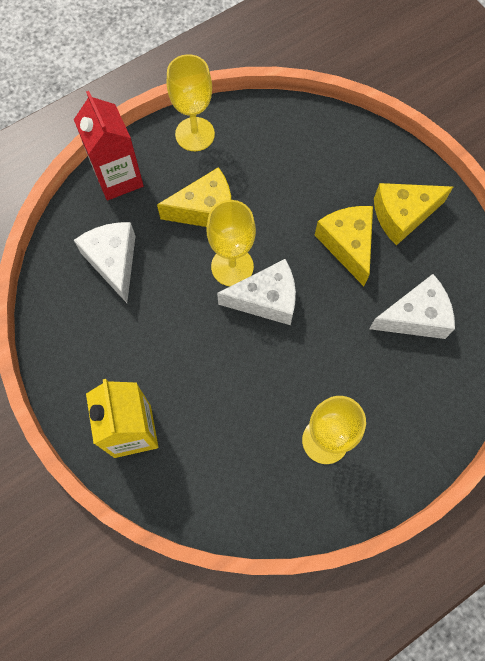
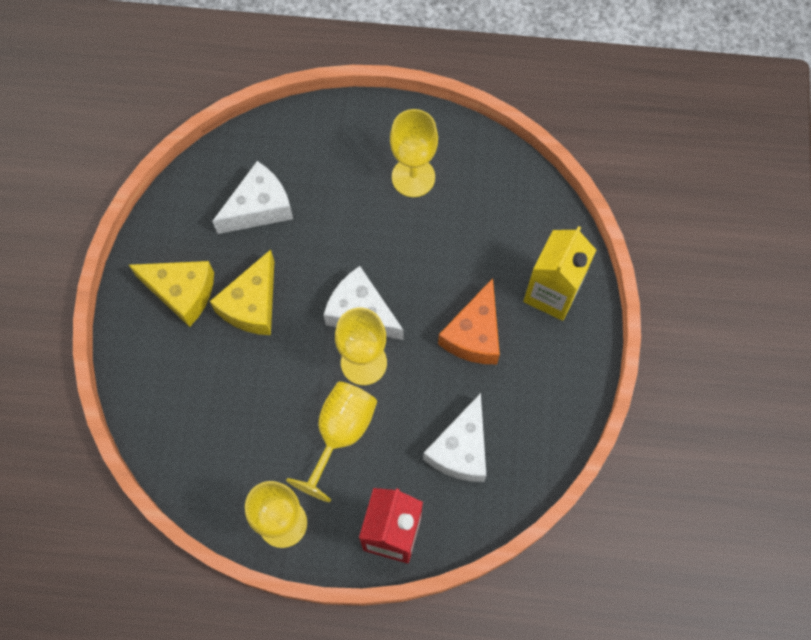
camera: 140 degrees left, 0 degrees up
yellow cheese [157,167,231,227] -> yellow goblet [286,382,377,502]
white cheese [369,274,455,339] -> white cheese turned 120 degrees clockwise [212,161,293,234]
none -> orange cheese [438,278,500,364]

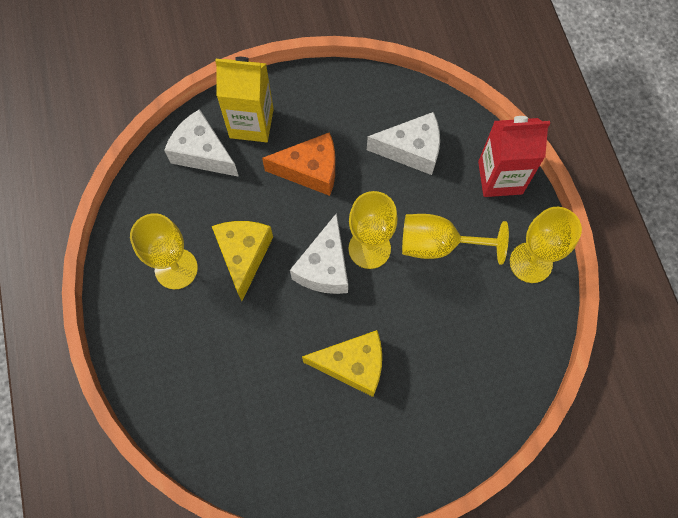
camera: 110 degrees left, 0 degrees up
yellow cheese [129,261,214,327] -> yellow cheese moved to [212,221,273,301]
white cheese [212,161,293,234] -> white cheese moved to [164,109,239,177]

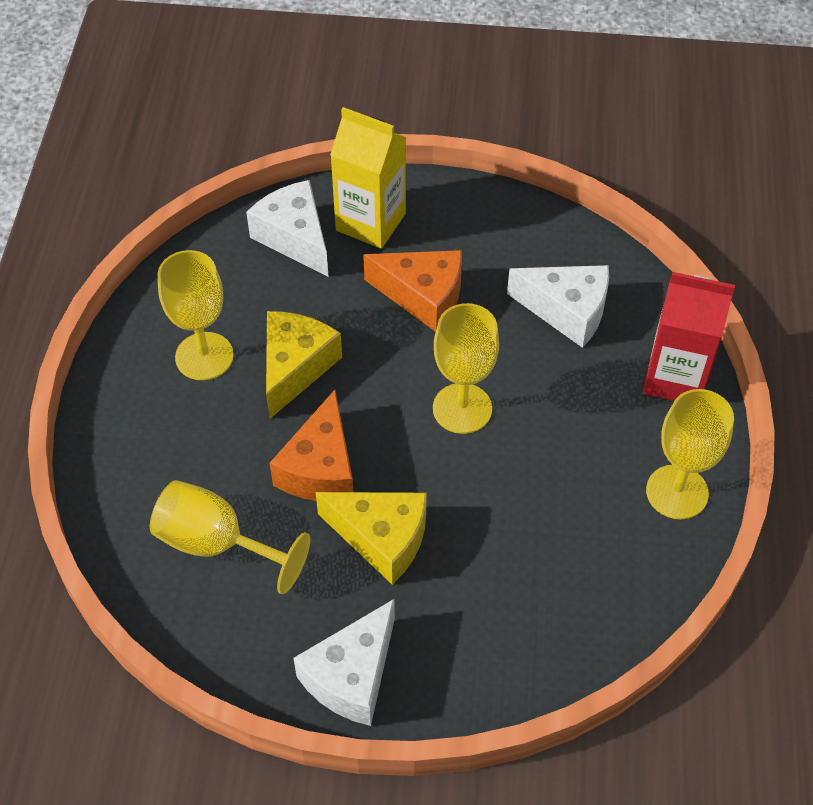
camera: 20 degrees right, 15 degrees down
white cheese [290,213,348,294] -> white cheese moved to [294,599,395,726]
yellow goblet [402,214,509,265] -> yellow goblet moved to [150,480,311,594]
none -> orange cheese [270,390,353,501]

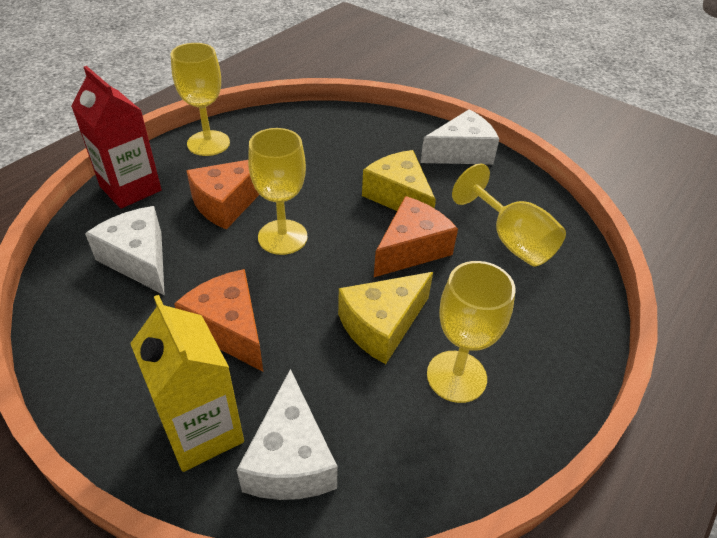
camera: 150 degrees left, 10 degrees down
none -> orange cheese [186,160,260,230]

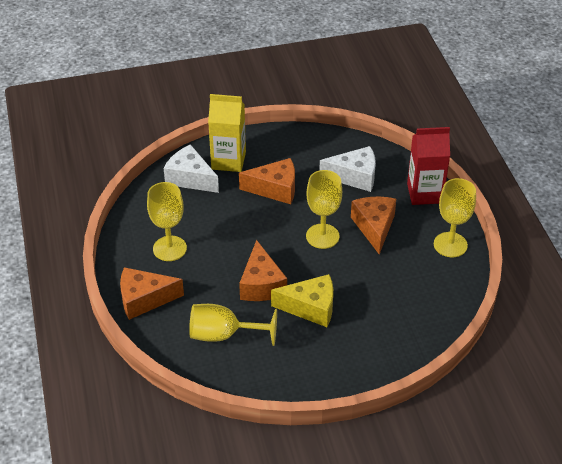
camera: 130 degrees right, 0 degrees up
yellow cheese [338,272,433,364] -> none
white cheese [420,109,499,165] -> none
none -> orange cheese [120,267,184,320]

